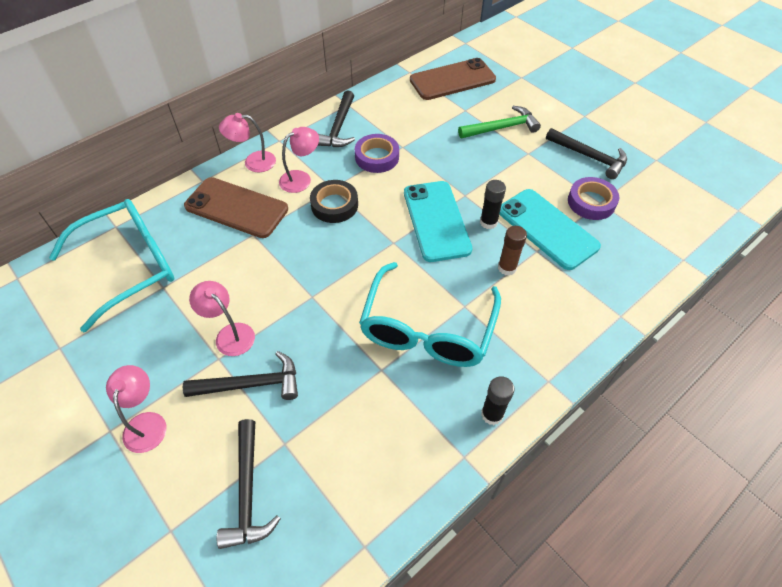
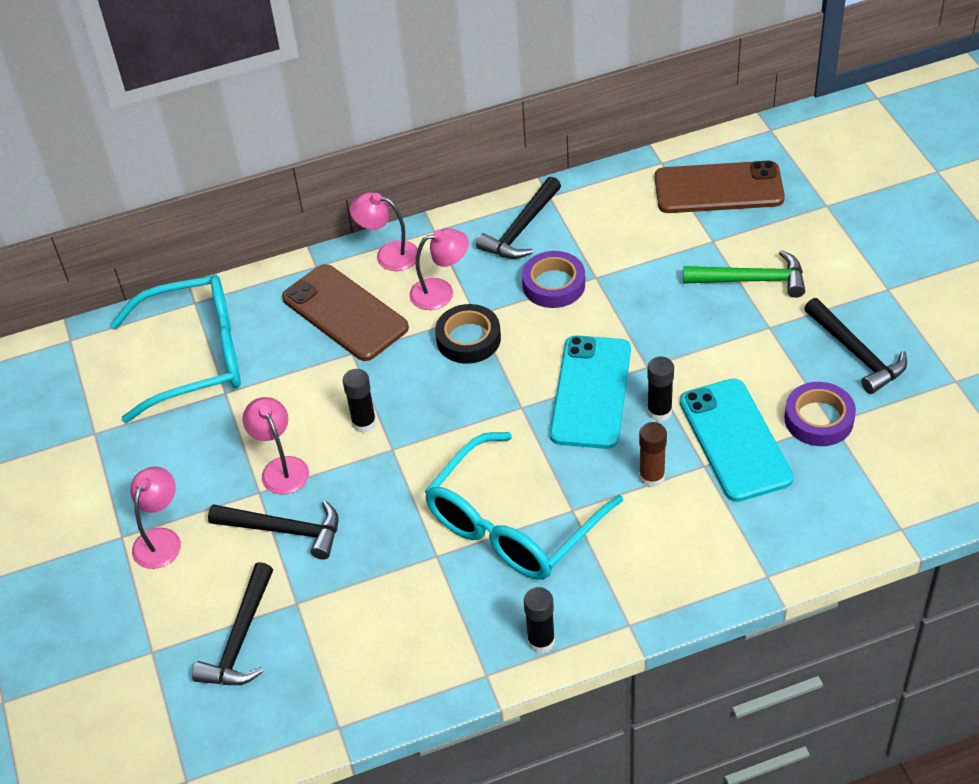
camera: 25 degrees right, 5 degrees down
none -> black glue stick [343,369,376,433]

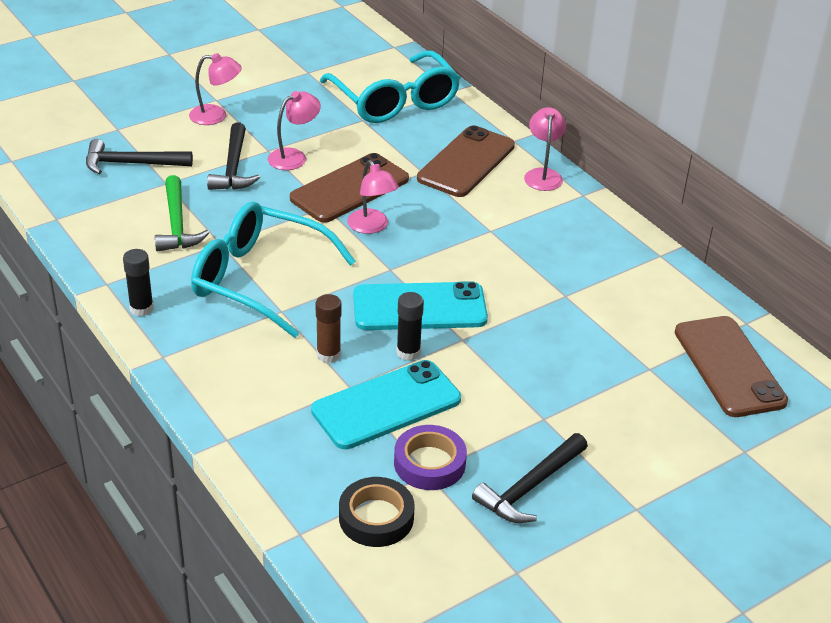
camera: 70 degrees right, 10 degrees down
black glue stick [343,369,376,433] -> brown phone [290,153,409,223]
pink lamp [409,228,469,310] -> pink lamp moved to [347,160,399,234]
black tape [435,304,501,364] -> black tape moved to [339,477,415,547]
black hammer [476,177,561,259] -> none
purple tape [522,251,585,308] -> none
green hammer [683,250,805,298] -> green hammer moved to [155,175,209,251]

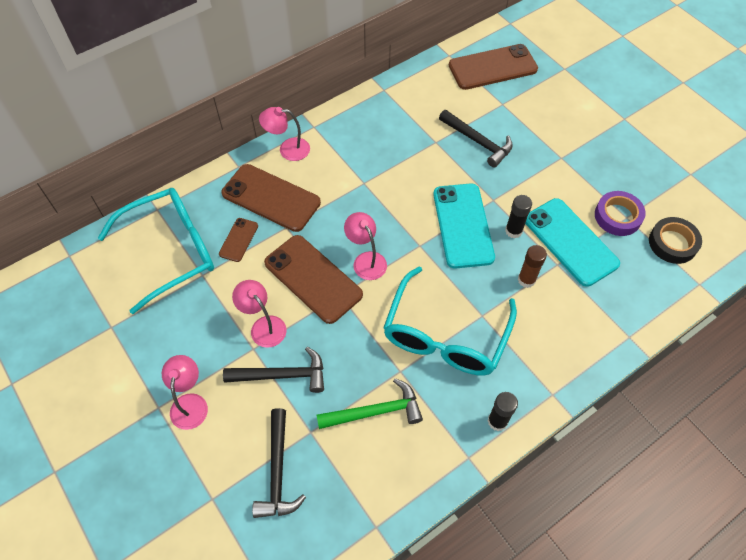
camera: 90 degrees left, 20 degrees up
pink lamp [347,160,399,234] -> pink lamp turned 90 degrees counterclockwise [344,212,387,280]
black hammer [472,433,588,523] -> black hammer moved to [439,110,513,168]
none -> brown phone [219,218,258,262]

